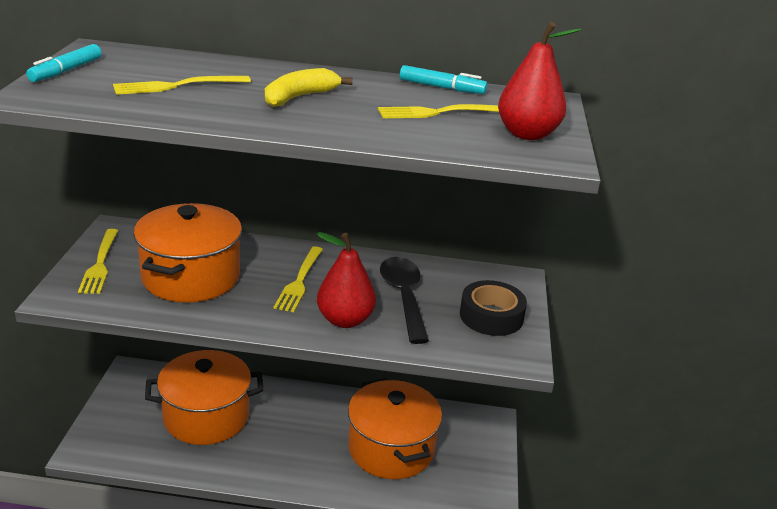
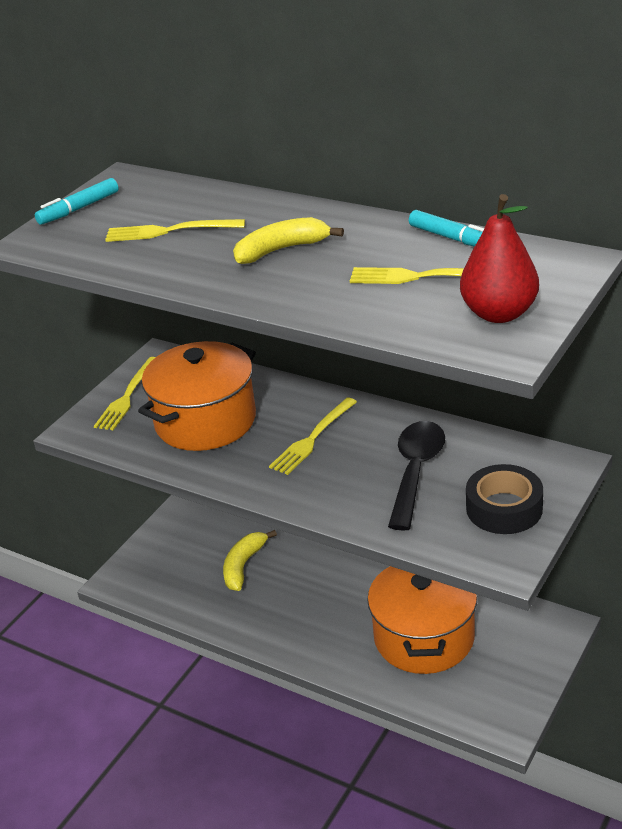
camera: 30 degrees right, 5 degrees up
orange pot [145,350,264,445] -> yellow banana [223,530,277,591]
red pear [316,232,376,328] -> none

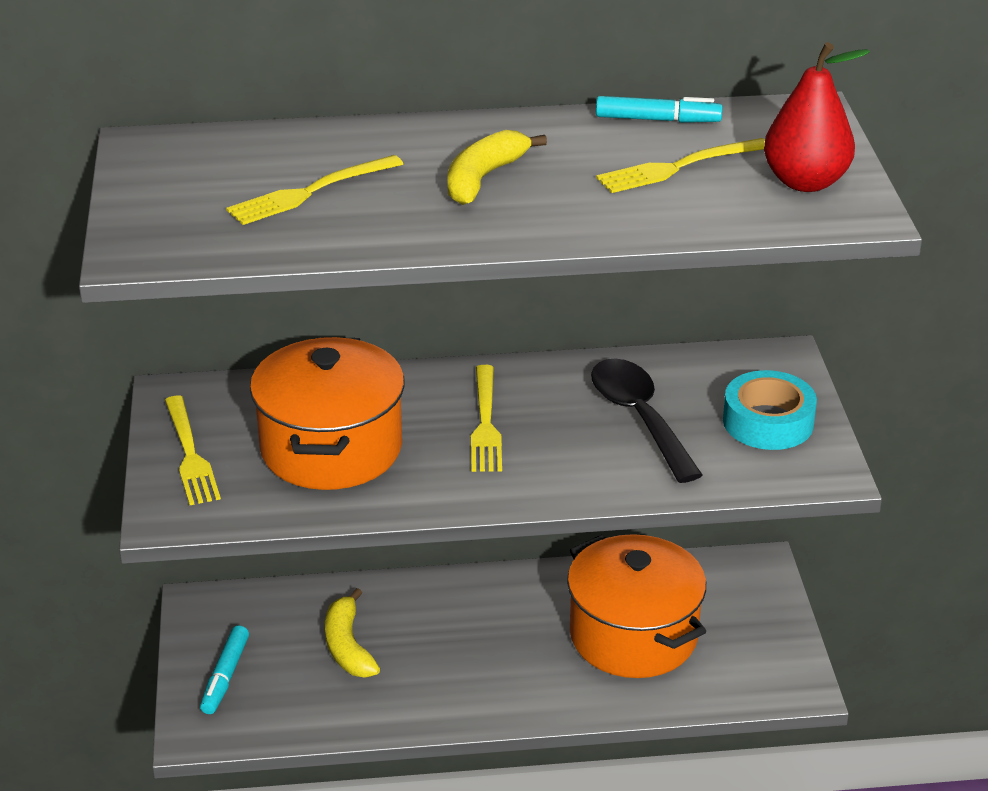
camera: 40 degrees left, 0 degrees up
turquoise marker [35,178,119,225] -> turquoise marker moved to [200,626,249,714]
black tape [466,464,543,534] -> turquoise tape [723,370,817,450]

